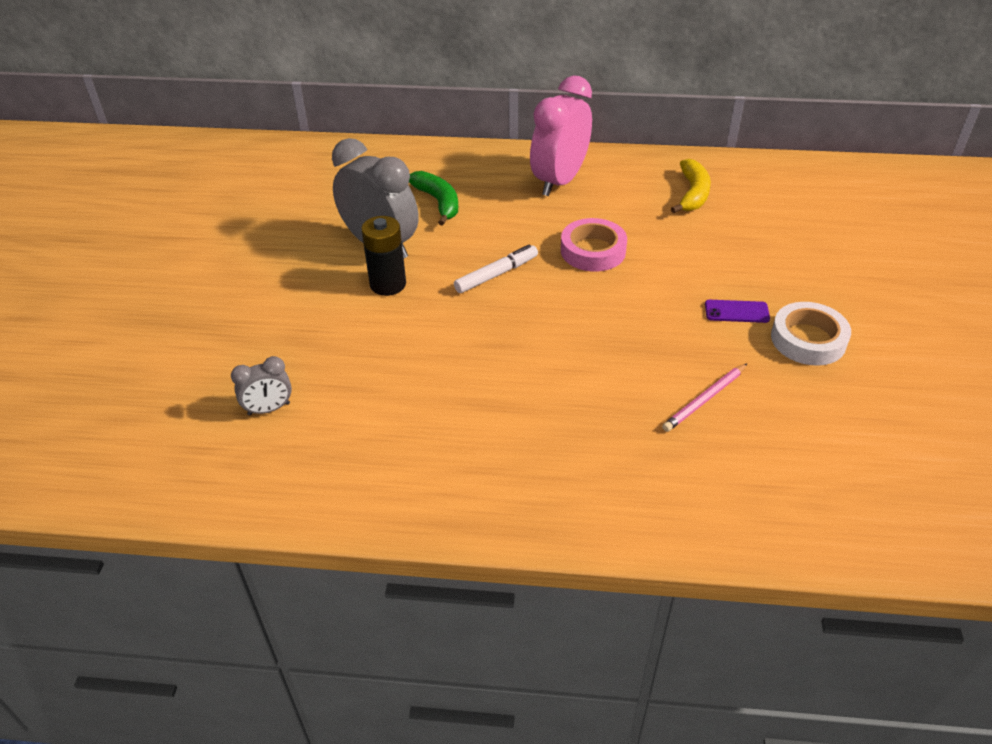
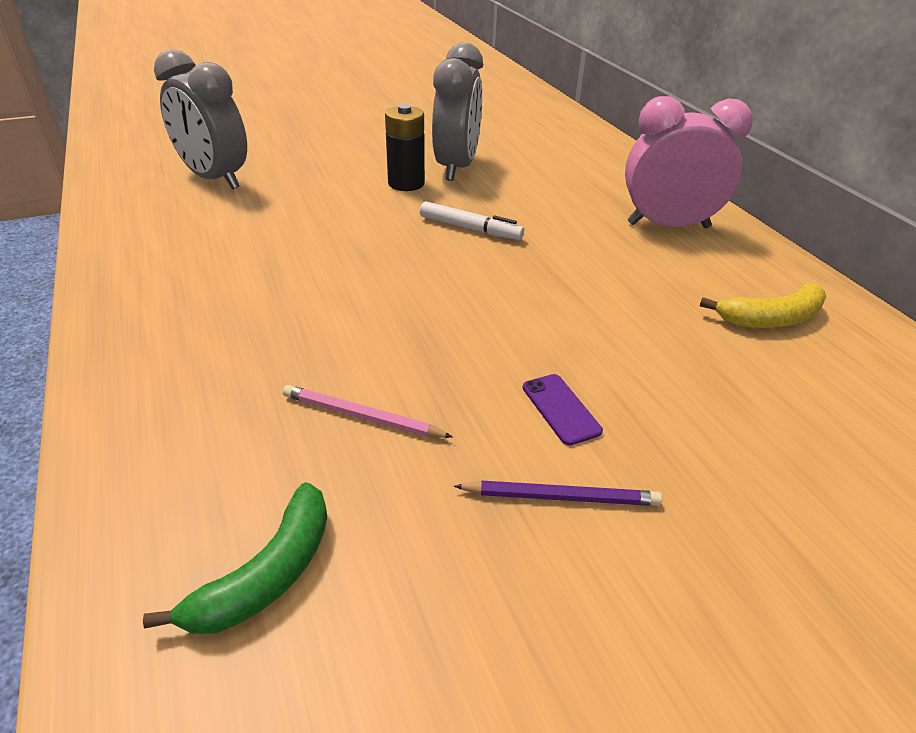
camera: 60 degrees right, 5 degrees down
grey clock [231,356,292,416] -> grey clock [154,49,247,189], size x2.06
green banana [409,171,458,226] -> green banana moved to [143,482,327,634]
pink tape [561,218,627,272] -> none
white tape [771,302,851,366] -> purple pencil [453,481,662,506]

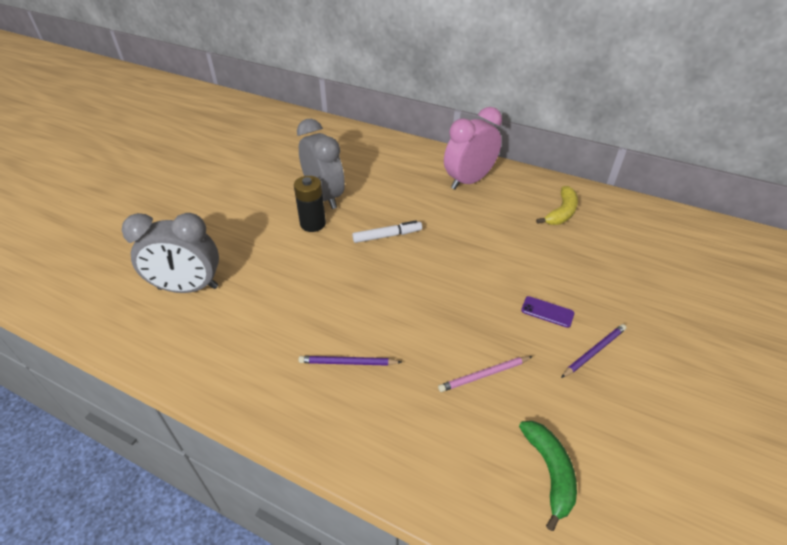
camera: 40 degrees left, 5 degrees up
none -> purple pencil [298,356,402,366]

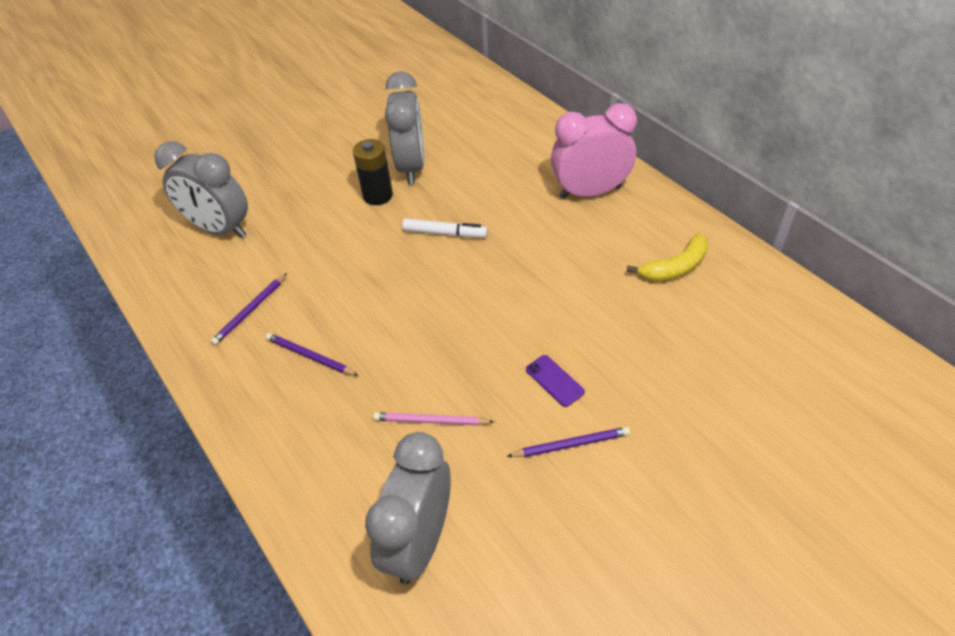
camera: 30 degrees right, 5 degrees up
green banana [519,421,577,531] -> grey clock [365,432,451,585]
none -> purple pencil [210,273,287,345]

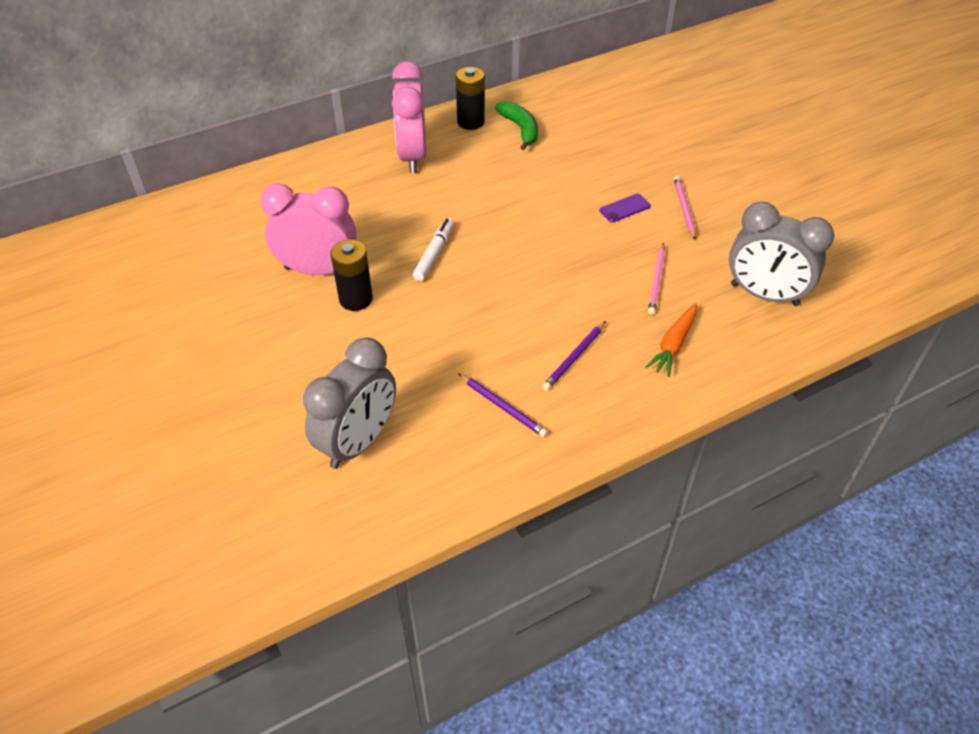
camera: 85 degrees left, 0 degrees up
grey clock [385,71,425,184] -> pink clock [260,184,357,275]
purple pencil [507,427,630,457] -> pink pencil [674,176,696,240]
yellow banana [626,233,709,282] -> green banana [495,101,538,150]
none -> black battery [456,67,485,130]
none -> orange carrot [645,303,697,377]

